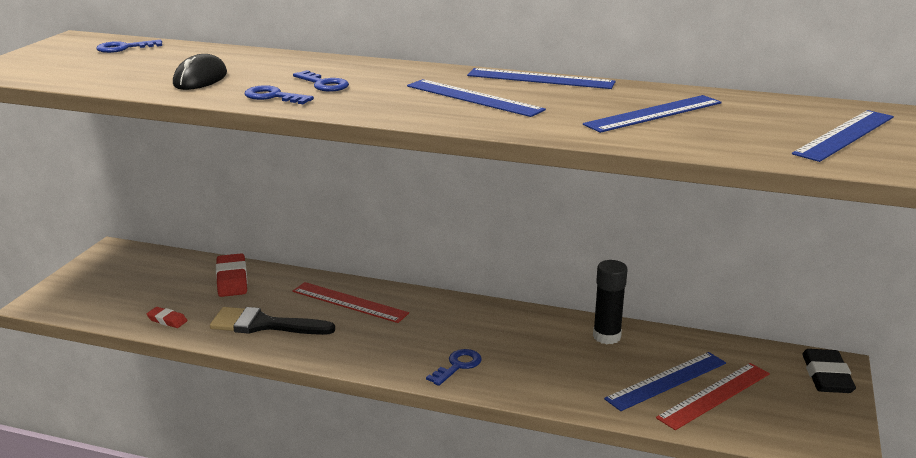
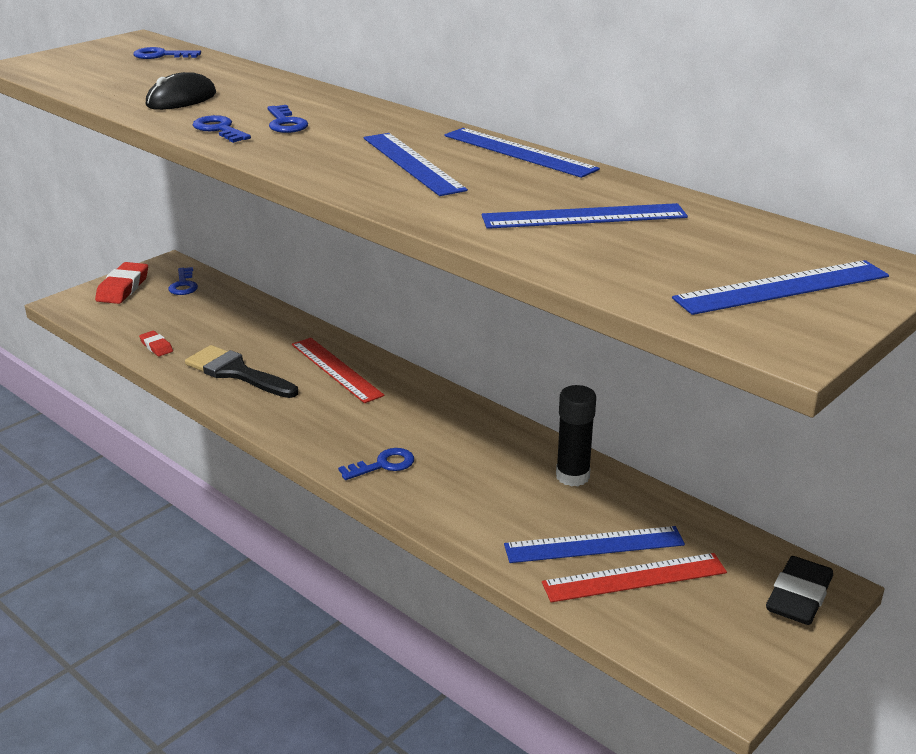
camera: 25 degrees right, 5 degrees up
red eraser [216,253,248,297] -> red eraser moved to [95,262,148,304]
none -> blue key [168,267,198,295]

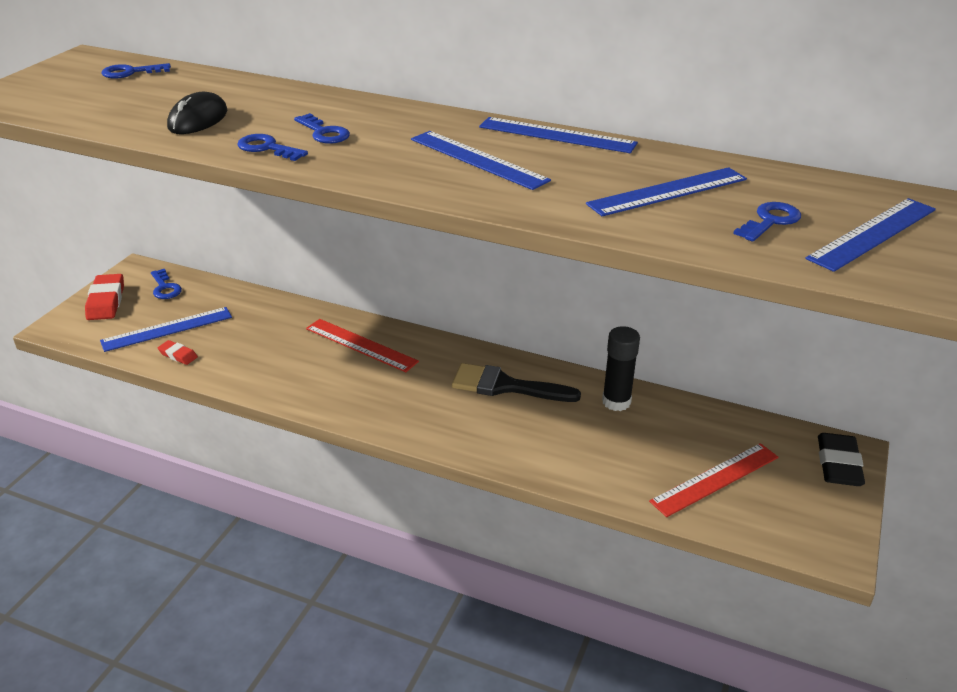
camera: 20 degrees left, 5 degrees up
black brush [185,345,298,398] -> black brush moved to [452,363,581,402]
blue key [338,448,414,480] -> blue key moved to [733,202,801,242]
blue ruler [504,526,685,563] -> blue ruler moved to [100,307,232,352]

